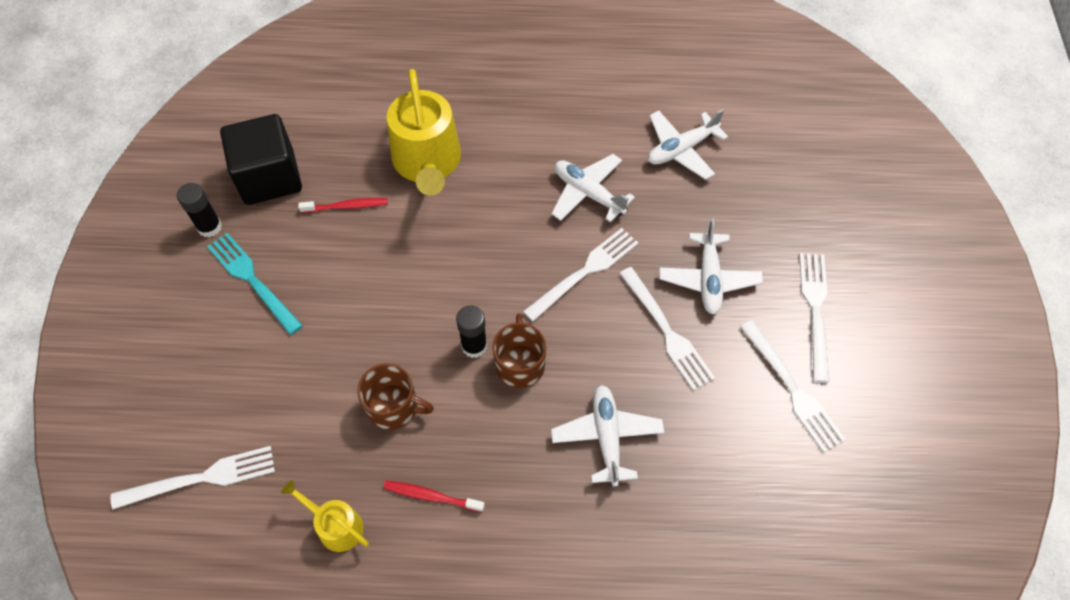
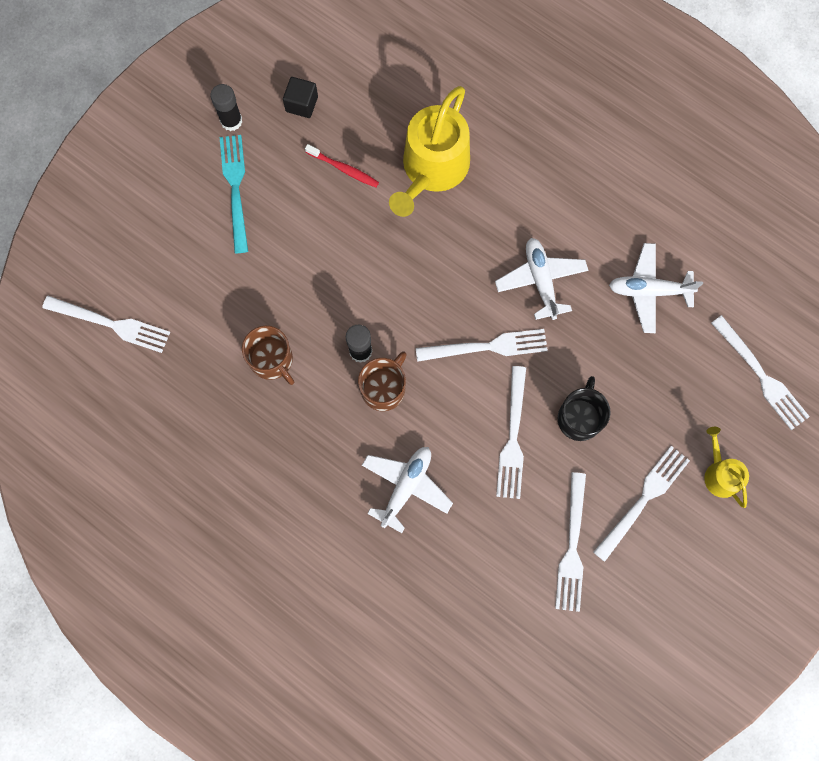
camera: 35 degrees right, 15 degrees up
black cube [220,114,302,205] -> black cube [283,77,318,118], size x0.49
yellow watering can [281,480,369,552] -> yellow watering can moved to [704,427,749,508]
red toothbrush [383,481,485,512] -> none
white plane [659,219,763,314] -> black mug [558,376,611,441]
none -> white fork [711,315,810,430]

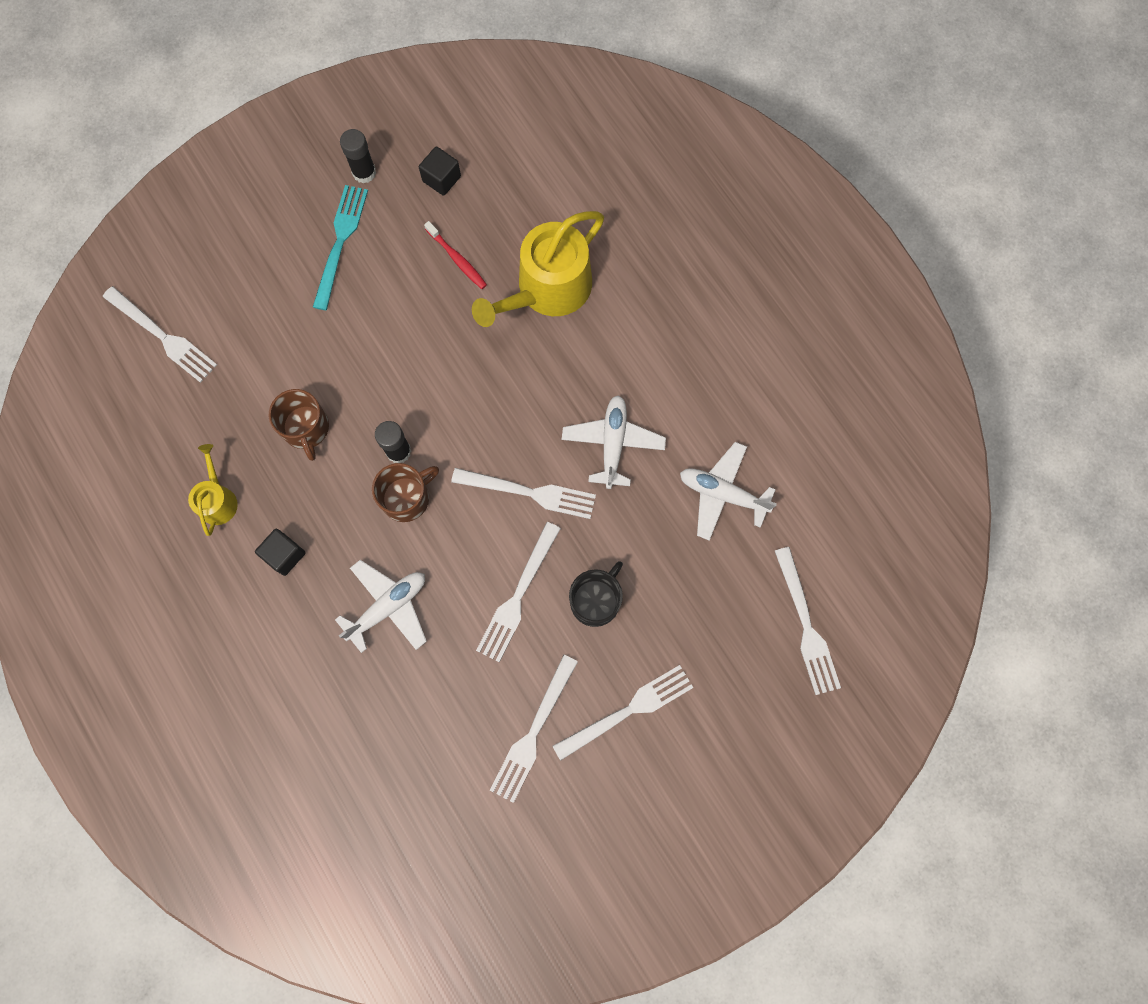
camera: 20 degrees right, 0 degrees up
yellow watering can [704,427,749,508] -> yellow watering can moved to [188,444,238,536]
none -> black cube [255,529,305,576]

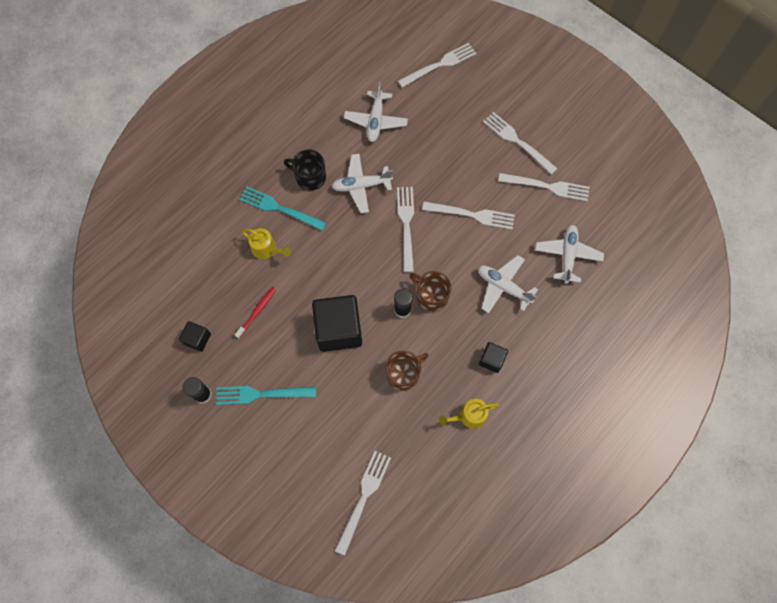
camera: 105 degrees left, 5 degrees down
yellow watering can [472,211,604,327] -> yellow watering can [241,228,291,259], size x0.51
black mug [569,561,623,627] -> black mug moved to [284,149,326,190]
none -> turquoise fork [239,187,327,231]
none -> black cube [312,295,362,352]
none -> white plane [535,225,604,284]

